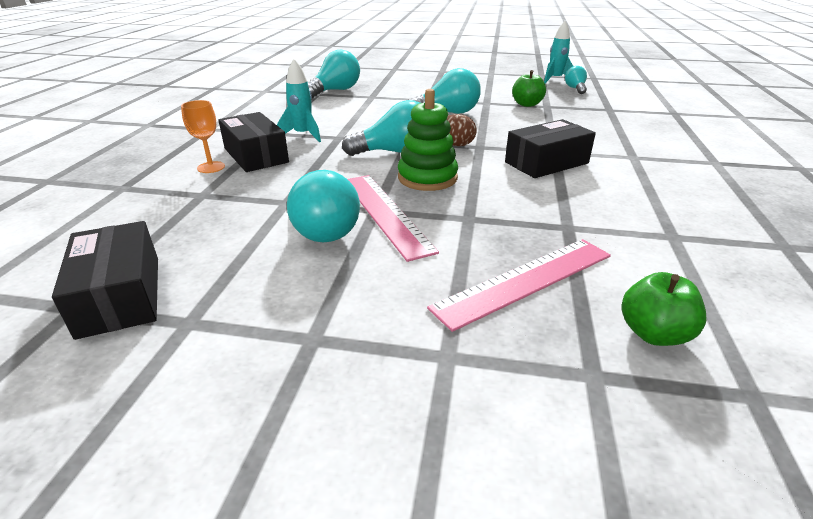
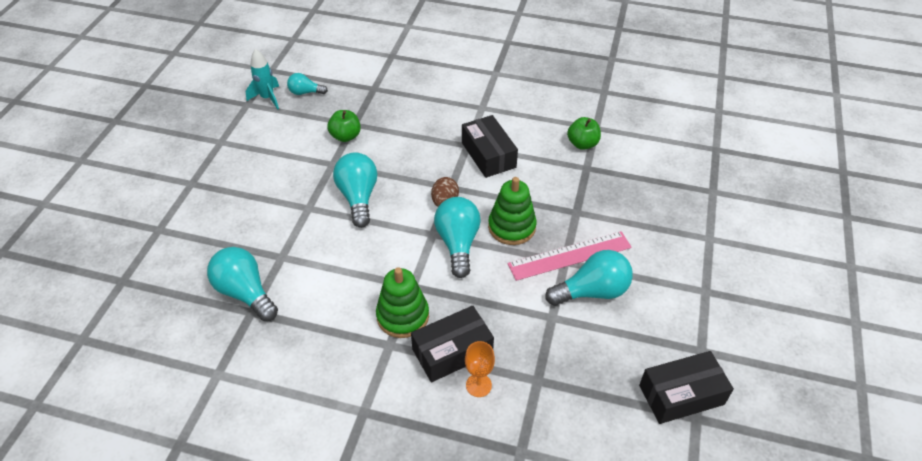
camera: 85 degrees left, 15 degrees up
turquoise rocket [277,59,321,142] -> green stacking toy [376,267,429,338]
pink ruler [427,239,611,332] -> none
green apple [621,272,707,346] -> green apple moved to [567,117,601,150]

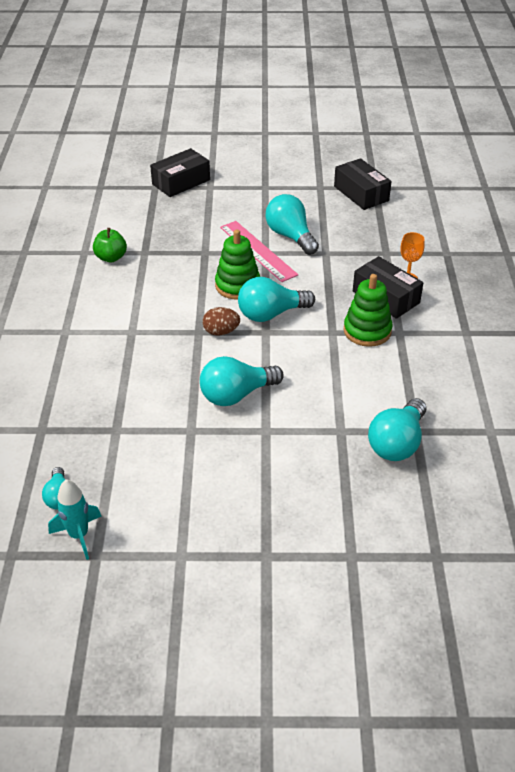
camera: 105 degrees left, 5 degrees down
green apple [327,110,361,142] -> none
black box [462,115,518,178] -> black box moved to [150,148,210,197]

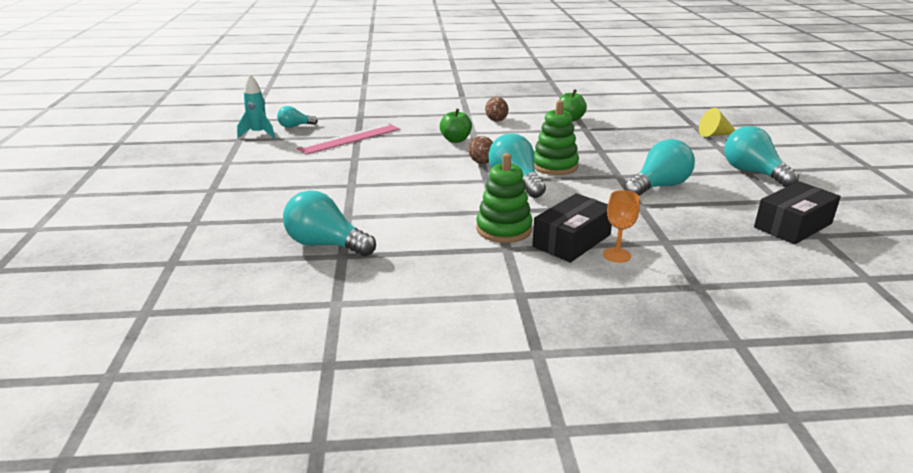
camera: 85 degrees right, 15 degrees down
black box [150,148,210,197] -> yellow cone [699,108,735,137]
turquoise light bulb [200,356,284,406] -> turquoise light bulb moved to [724,126,799,187]
pink ruler [220,221,298,282] -> pink ruler moved to [297,124,400,155]
none -> green apple [440,109,472,143]
none -> brown egg [485,97,508,122]

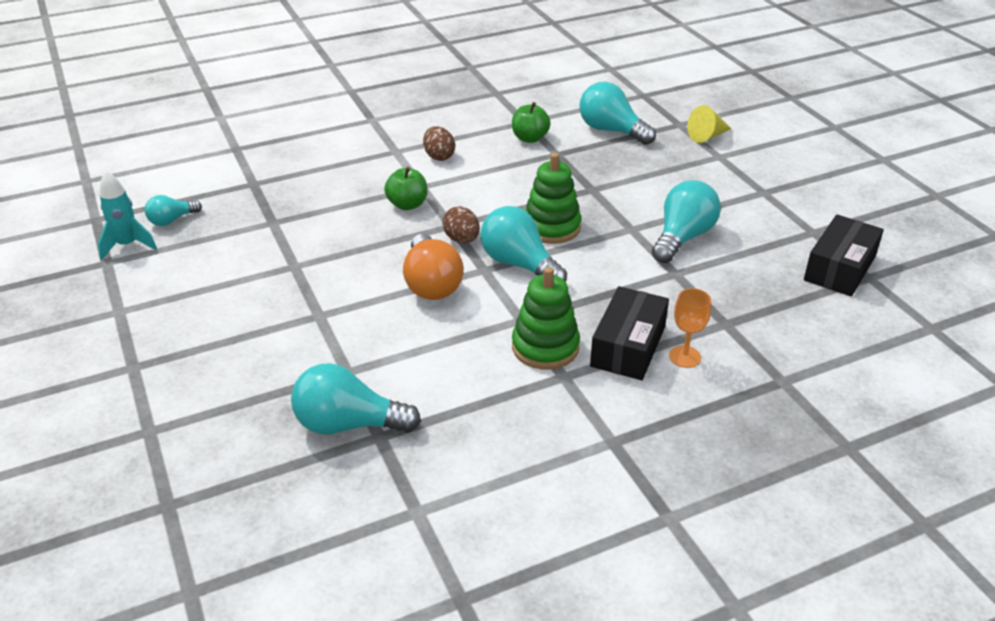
camera: 20 degrees left, 10 degrees up
pink ruler [297,124,400,155] -> none
turquoise light bulb [724,126,799,187] -> turquoise light bulb moved to [580,82,656,145]
none -> orange light bulb [403,234,464,300]

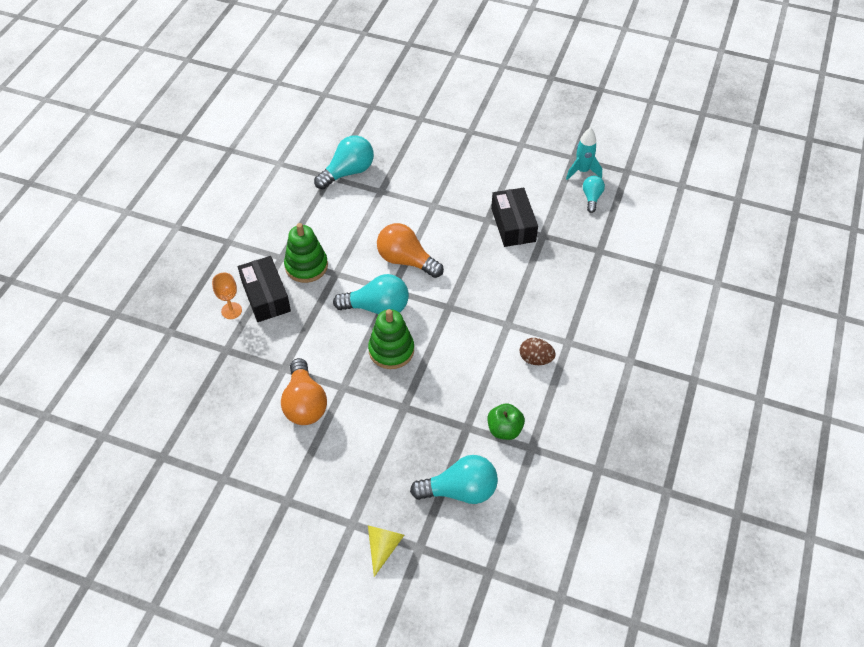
camera: 135 degrees right, 15 degrees up
green apple [384,167,427,210] -> none
brown egg [442,206,480,243] -> none
turquoise light bulb [652,180,721,263] -> orange light bulb [281,358,327,425]
black box [804,215,884,297] -> black box moved to [491,188,538,247]

